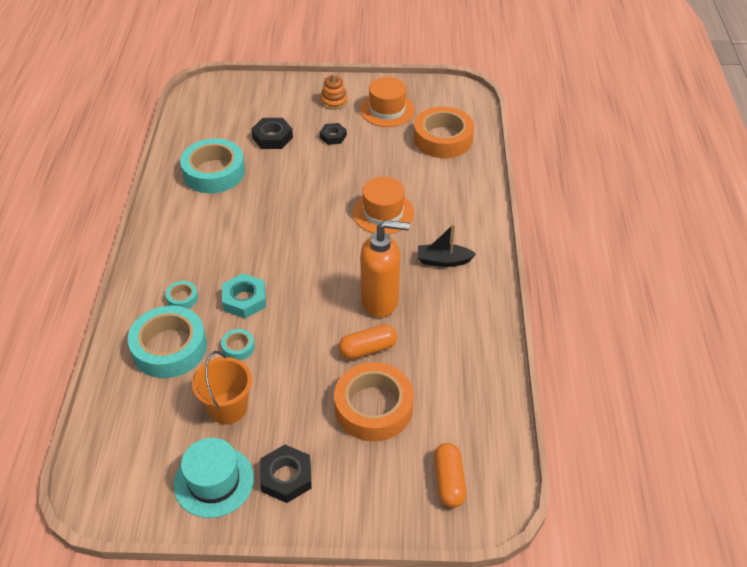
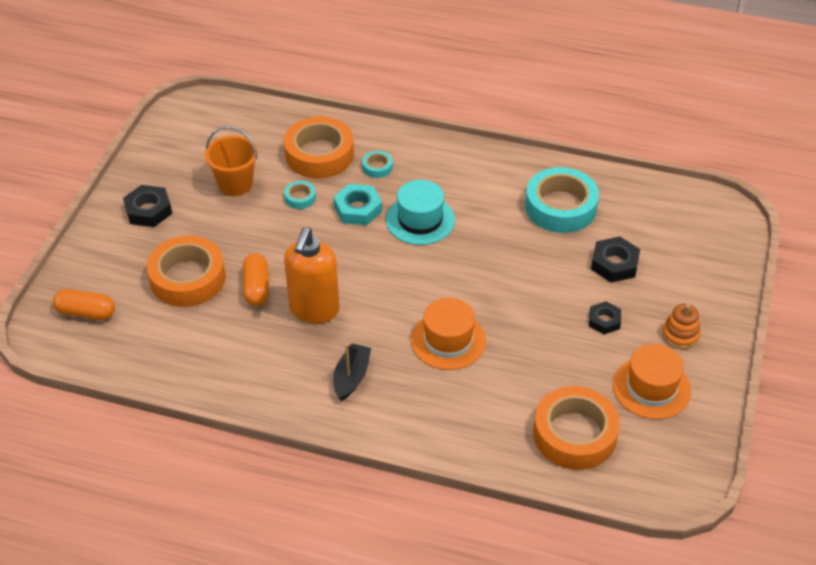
camera: 105 degrees right, 0 degrees up
turquoise tape [128,306,207,378] -> orange tape [284,117,354,179]
turquoise hat [173,438,254,518] -> turquoise hat moved to [386,180,455,245]

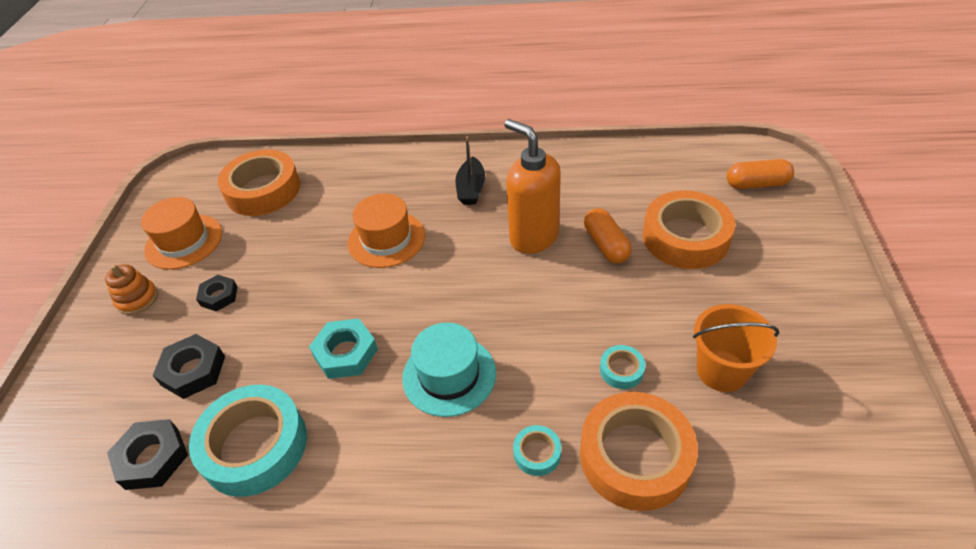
camera: 170 degrees right, 0 degrees up
black nut [123,185,172,227] -> black nut moved to [107,419,188,490]
orange soap dispenser [284,227,339,323] -> orange soap dispenser turned 45 degrees counterclockwise [504,119,561,254]
turquoise nut [333,184,382,226] -> turquoise nut moved to [309,318,378,379]

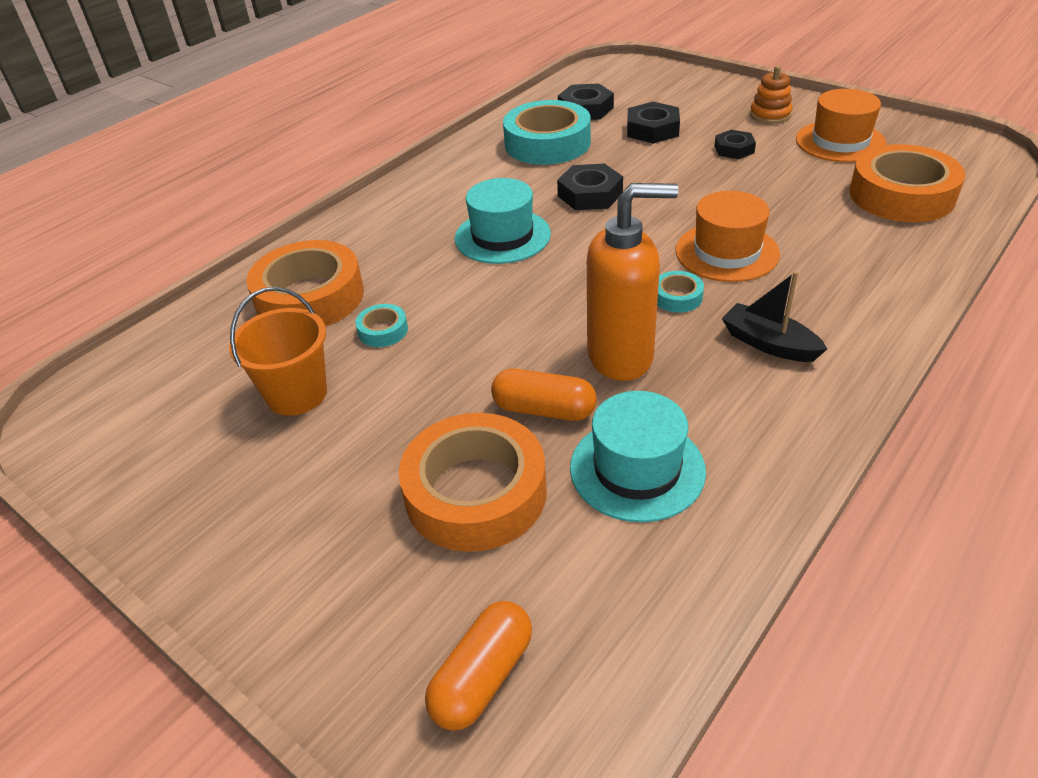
camera: 125 degrees right, 5 degrees down
turquoise nut [309,318,378,379] -> black nut [557,163,623,210]
turquoise tape [513,425,561,476] -> turquoise tape moved to [657,271,704,313]
none -> turquoise hat [570,391,706,522]

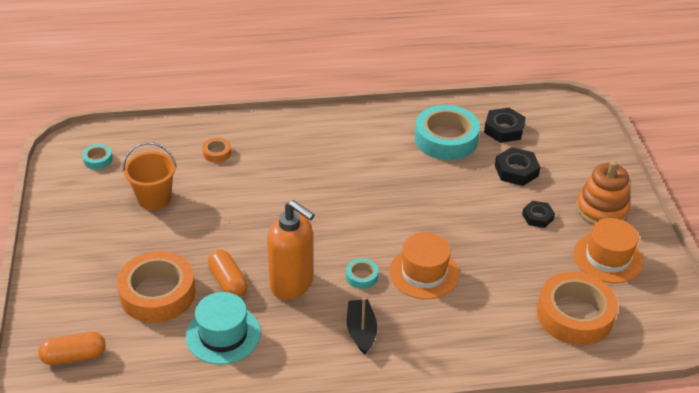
camera: 40 degrees right, 0 degrees up
orange tape [246,240,364,327] -> orange tape [202,138,231,163], size x0.44
turquoise tape [355,304,408,347] -> turquoise tape moved to [82,144,113,170]
turquoise hat [455,178,551,264] -> none
black nut [557,163,623,210] -> none
orange stacking toy [750,66,792,124] -> orange stacking toy [576,161,630,225], size x1.59

